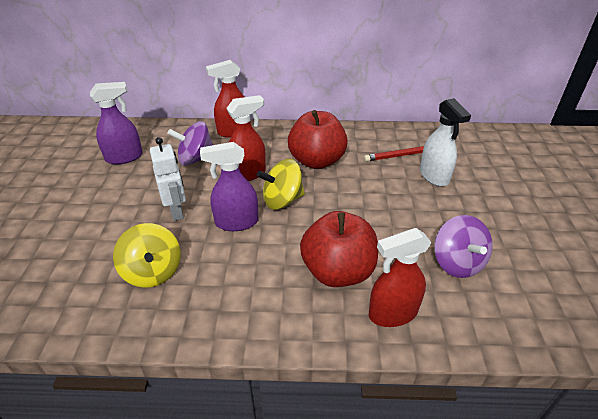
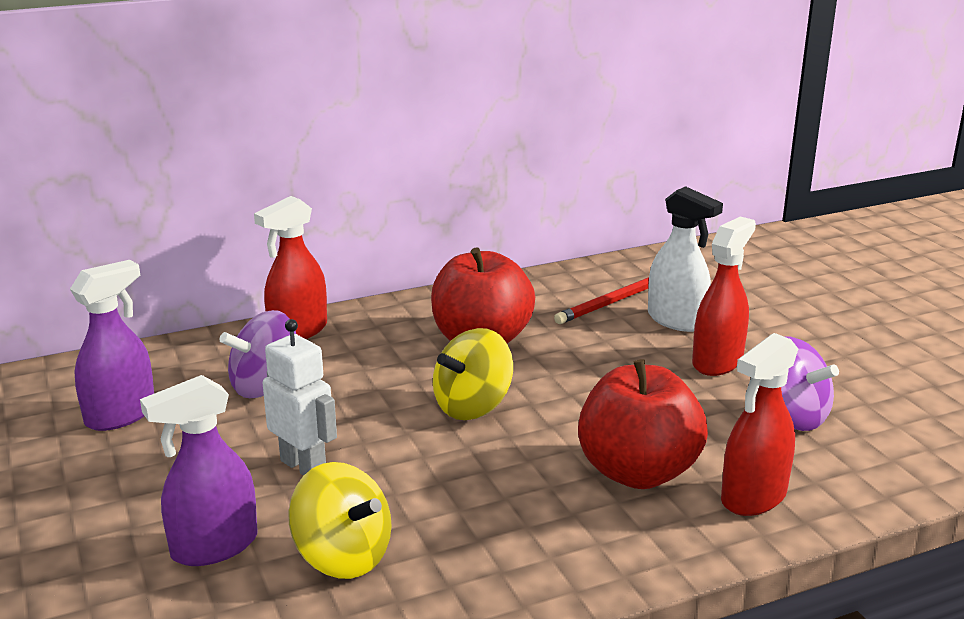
camera: 25 degrees left, 15 degrees down
purple spray bottle [200,142,258,231] -> purple spray bottle moved to [140,375,258,566]
red spray bottle [226,95,266,181] -> red spray bottle moved to [692,216,756,376]

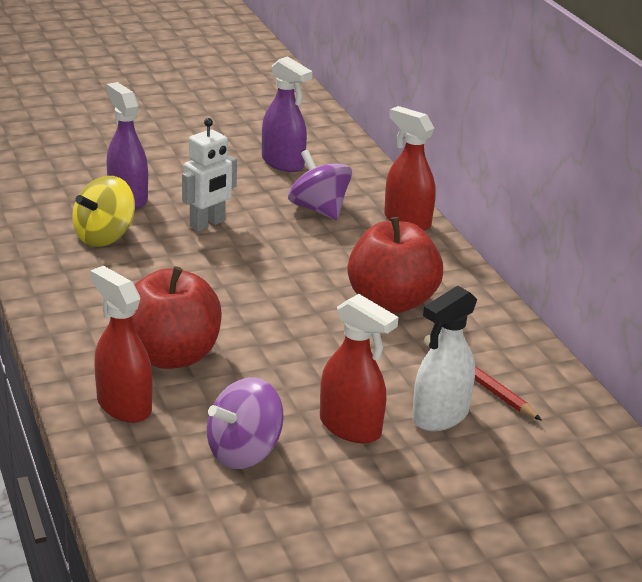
camera: 90 degrees right, 5 degrees up
yellow spinning top [433,328,513,420] -> none

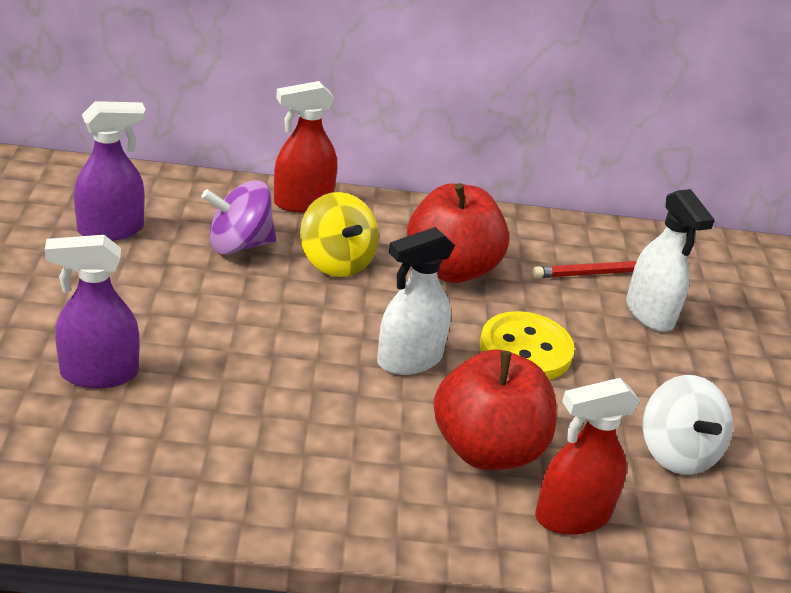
camera: 70 degrees left, 5 degrees up
yellow spinning top [72,176,135,247] -> yellow spinning top moved to [300,192,379,277]
white robot [182,118,237,232] -> none
purple spinning top [207,377,284,469] -> white spinning top [642,375,733,475]
red spray bottle [320,294,399,443] -> none
none -> white spray bottle [377,227,455,375]
none -> yellow button [480,311,575,380]

